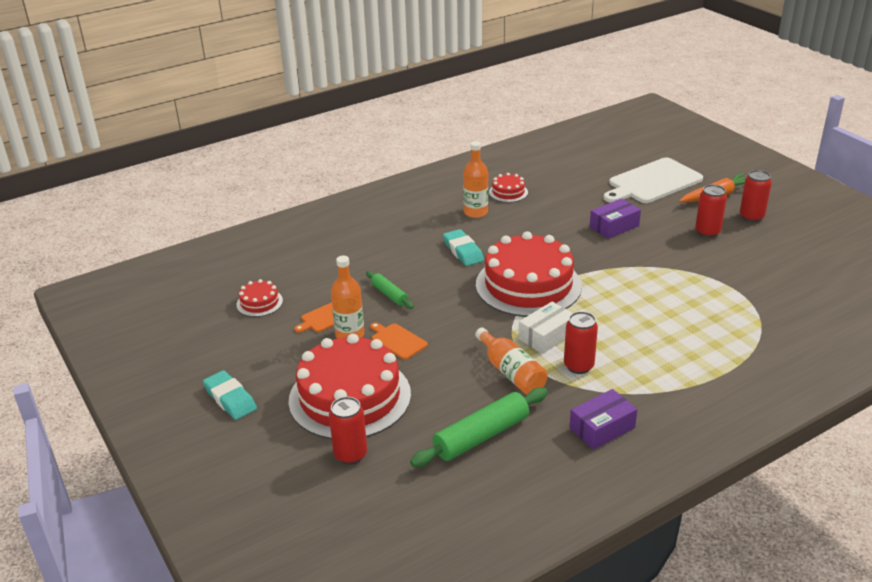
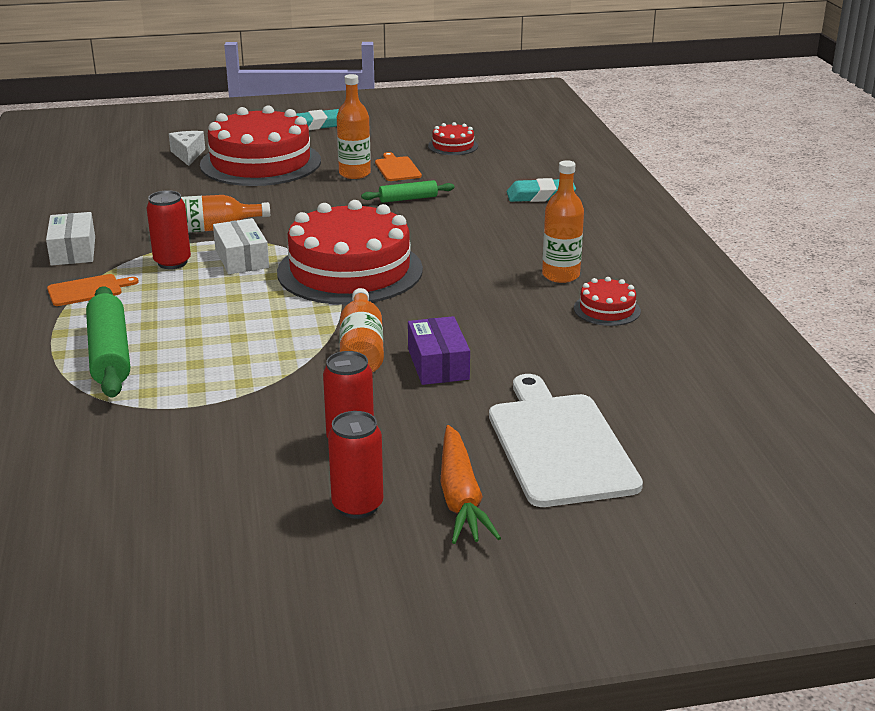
camera: 110 degrees right, 5 degrees down
red can [329,397,367,465] -> white cheese [169,131,205,166]
orange cutting board [370,322,428,360] -> orange cutting board moved to [47,274,139,306]
green rolling pin [410,387,548,467] -> green rolling pin moved to [86,286,130,398]
turquoise eraser [443,229,484,266] -> turquoise eraser moved to [507,178,576,202]
purple box [569,389,637,450] -> white box [46,212,95,266]
none -> orange bottle [339,288,384,372]

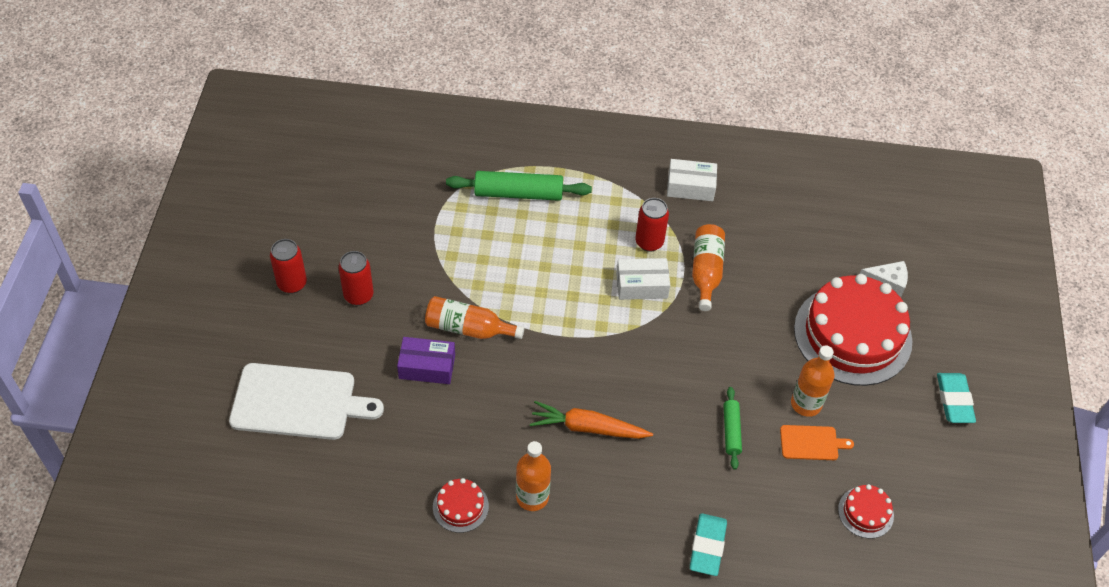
camera: 105 degrees right, 25 degrees up
orange cutting board [47,274,139,306] -> none
red cake [277,200,423,305] -> none
orange carrot [440,425,501,544] -> orange carrot moved to [530,401,653,439]

